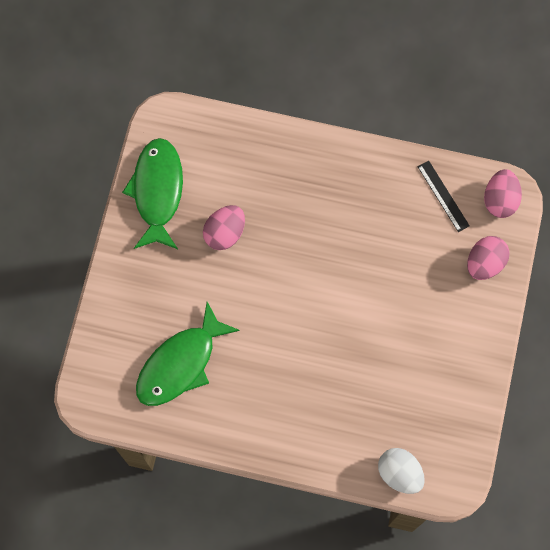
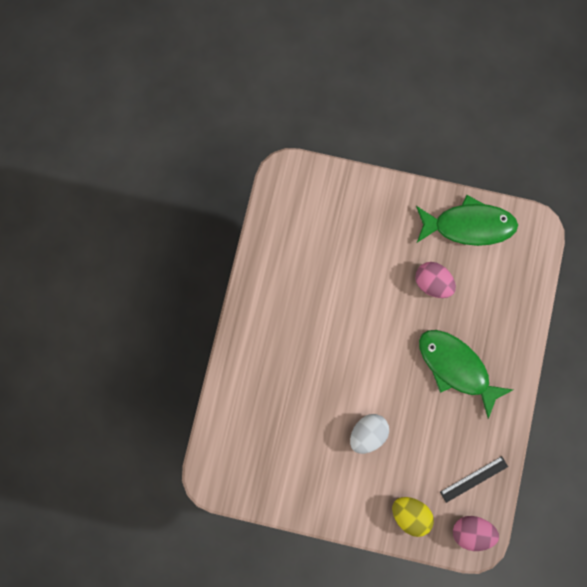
camera: 90 degrees right, 5 degrees up
green fish [136,302,240,406] -> green fish moved to [419,330,513,419]
white egg [378,448,425,494] -> white egg moved to [350,414,389,454]
pink egg [467,236,509,280] -> yellow egg [392,497,434,537]

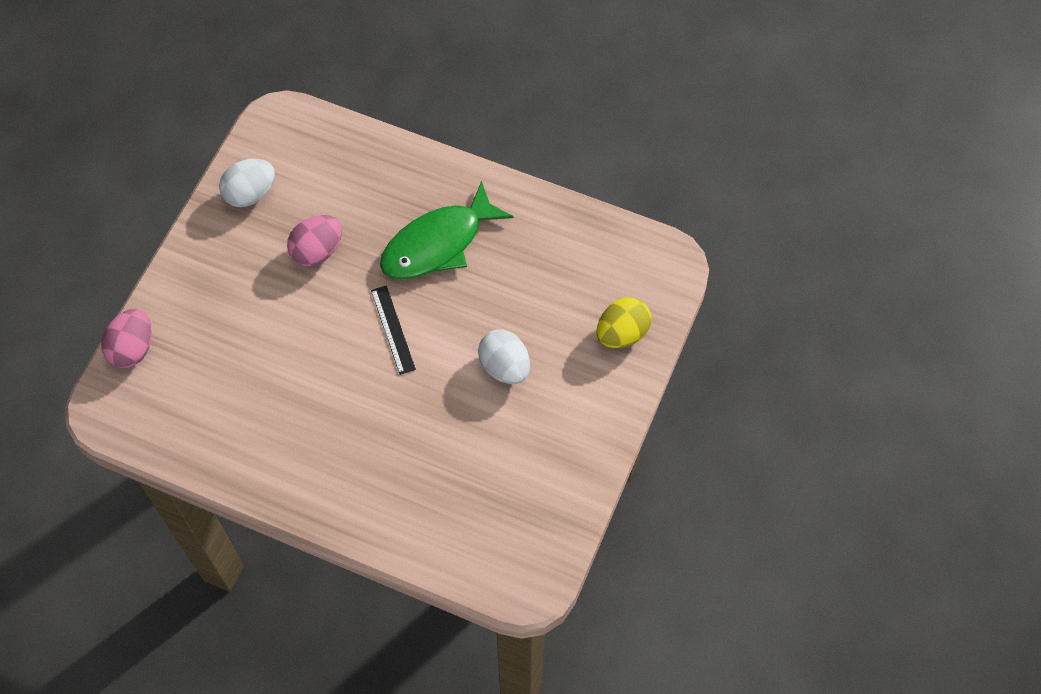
camera: 80 degrees left, 15 degrees down
green fish [416,195,518,246] -> white egg [219,159,275,207]
black ruler [440,456,508,503] -> black ruler moved to [371,285,416,375]
pink egg [453,516,499,551] -> pink egg moved to [101,309,152,368]

